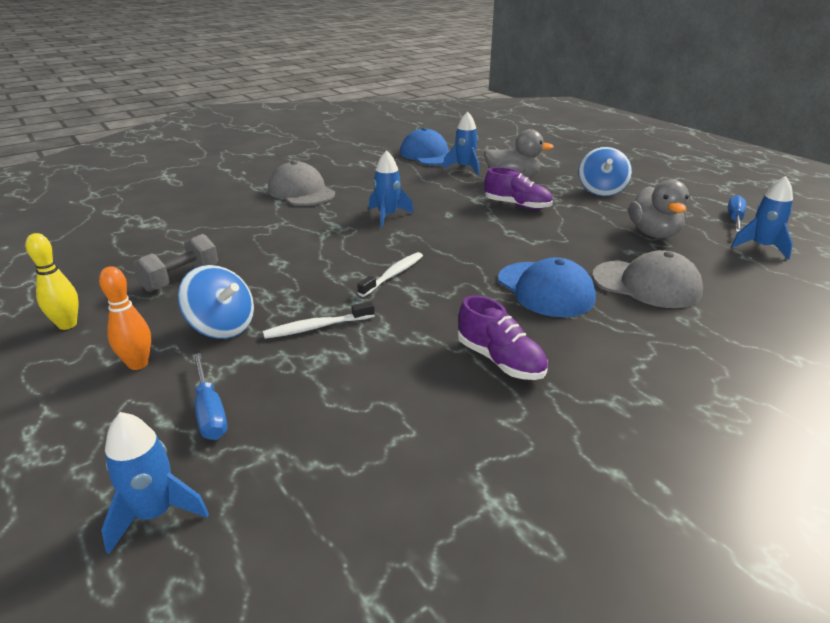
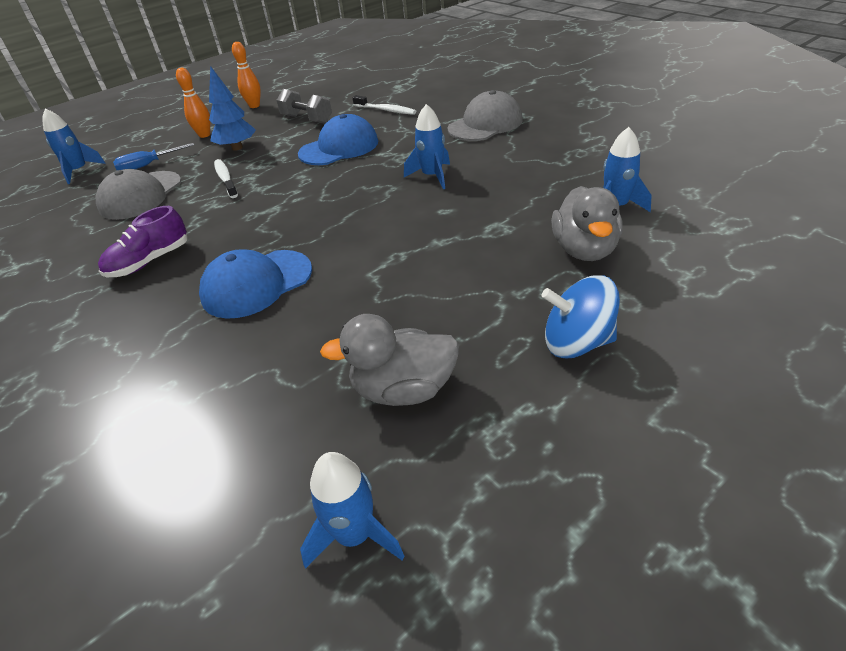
camera: 90 degrees right, 10 degrees up
yellow bowling pin [26,233,79,330] -> orange bowling pin [232,42,261,108]
blue spinning top [178,265,254,339] -> blue tree [209,66,256,151]
white toothbrush [357,252,423,297] -> white toothbrush moved to [353,95,416,115]
blue cap [400,128,449,165] -> blue cap moved to [298,114,378,165]
purple shoe [484,167,553,210] -> none
grey cap [592,250,703,308] -> grey cap moved to [96,169,181,220]
blue screwdriver [728,195,746,232] -> none

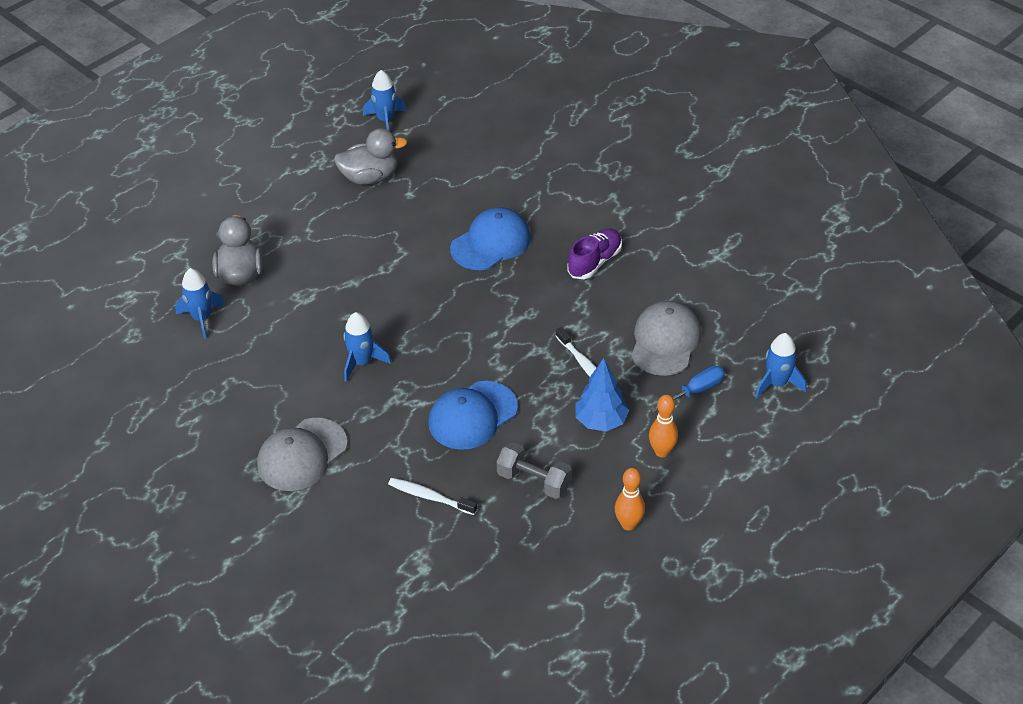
camera: 170 degrees right, 5 degrees up
blue spinning top [542,275,620,359] -> none

